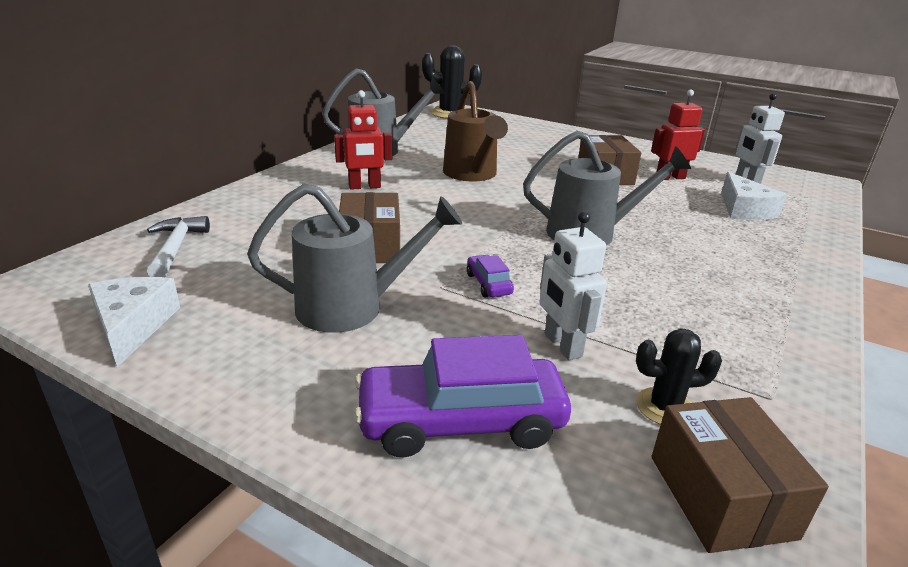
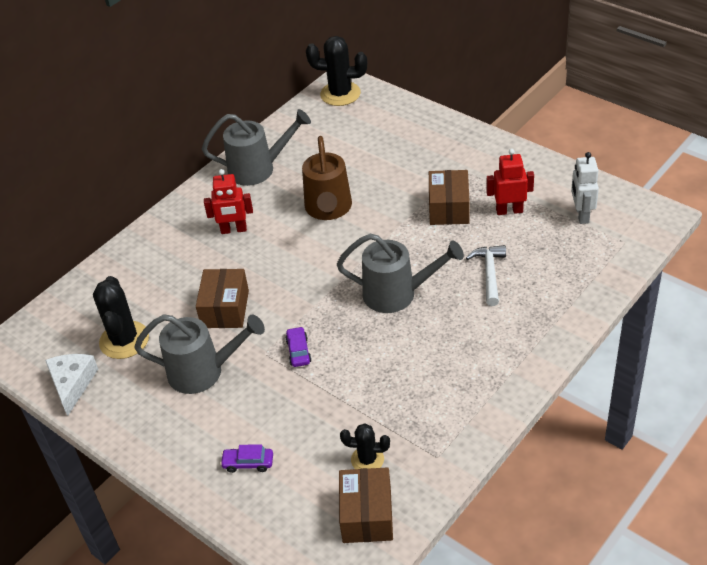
camera: 15 degrees right, 15 degrees up
white hammer [147,216,210,277] -> white hammer moved to [466,245,506,306]
purple car [354,335,571,457] -> purple car [220,444,273,473], size x0.46
white robot [540,211,607,360] -> none
white cheese [721,172,787,220] -> none
none -> black cactus [93,276,149,359]

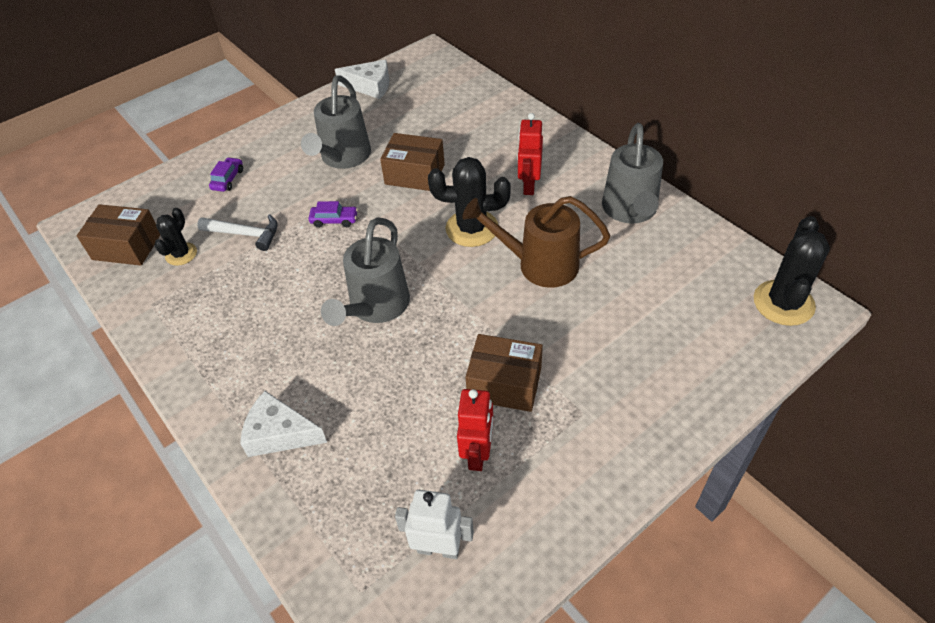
camera: 100 degrees right, 5 degrees up
black cactus [93,276,149,359] -> black cactus moved to [428,157,511,247]
white hammer [466,245,506,306] -> white hammer moved to [197,214,278,251]
none -> white cheese [240,391,327,457]

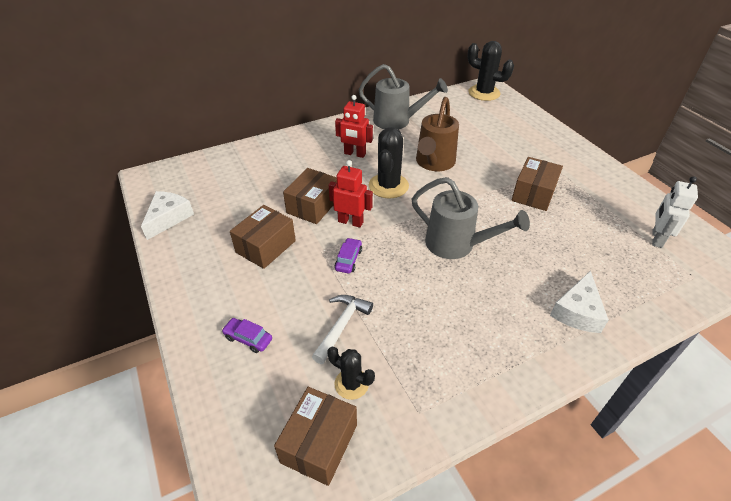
camera: 80 degrees left, 5 degrees down
grey watering can [301,75,371,169] -> brown box [230,205,296,269]
red robot [457,389,493,471] -> red robot moved to [329,160,373,228]

